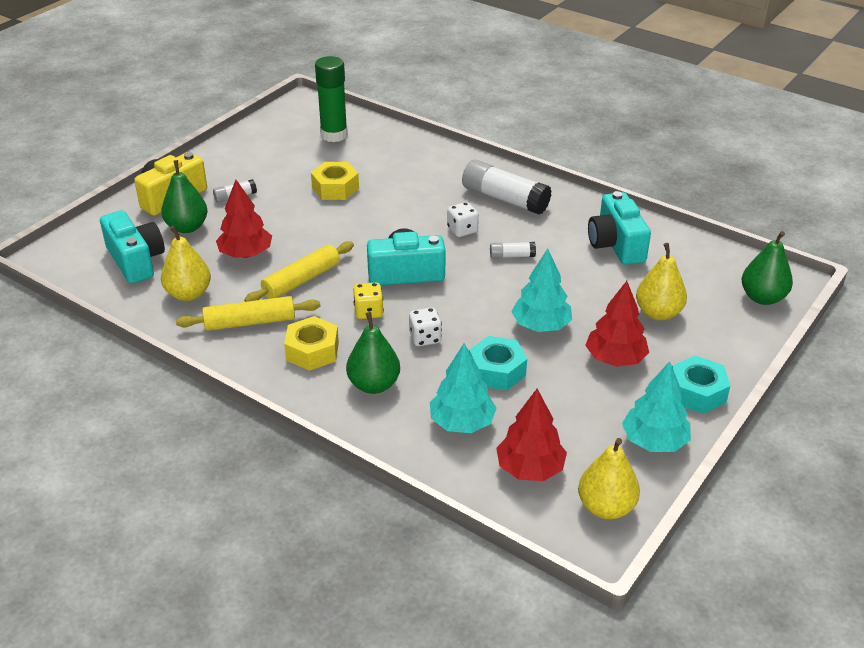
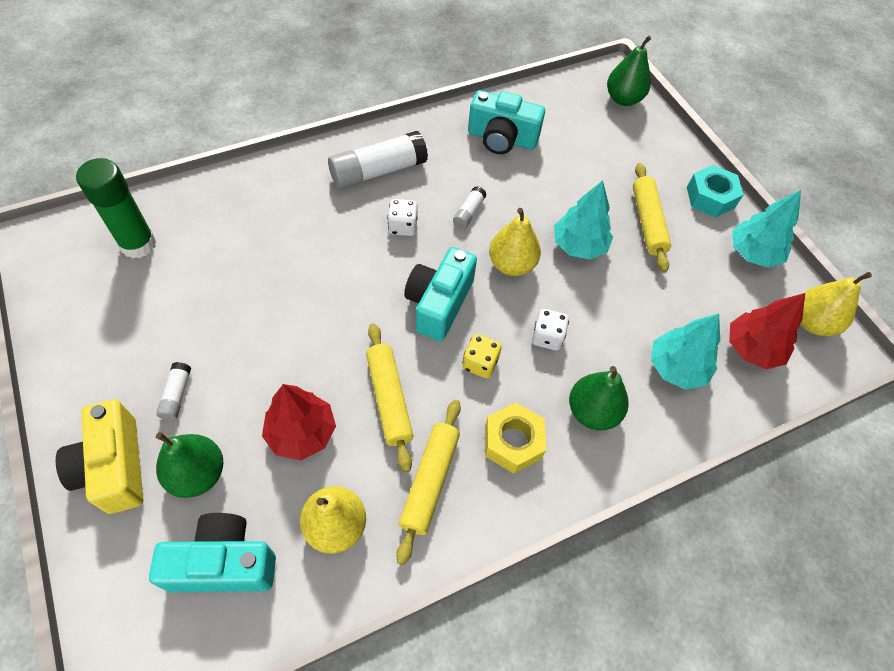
camera: 65 degrees left, 20 degrees up
yellow nut [311,162,359,200] -> none
turquoise nut [469,336,527,390] -> none
red tree [585,281,649,367] -> yellow rolling pin [633,163,671,273]
yellow pear [636,243,687,320] -> yellow pear moved to [489,208,541,276]

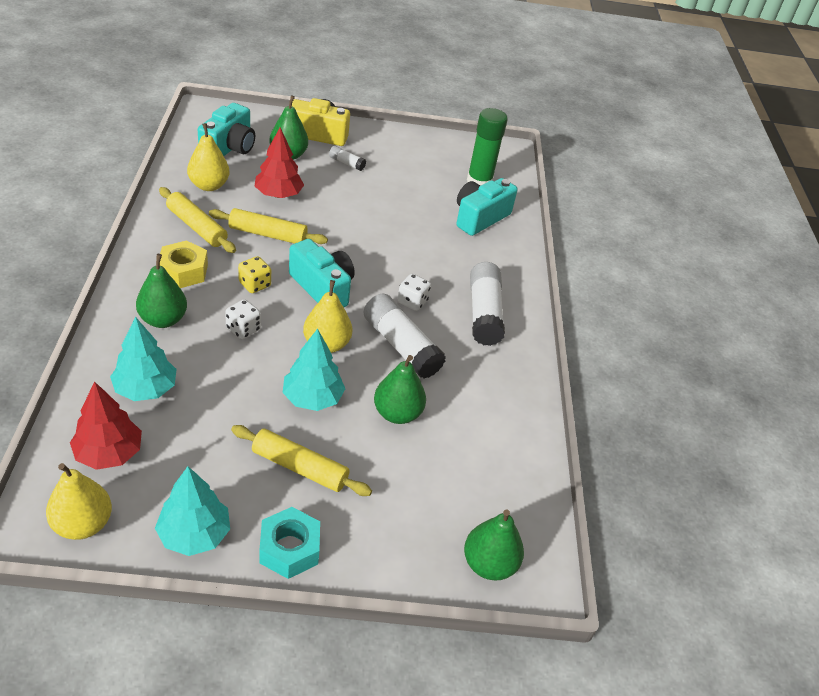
camera: 115 degrees right, 15 degrees down
white glue stick [453,186,486,229] -> white glue stick [363,293,446,378], size x2.10
turquoise camera [468,90,545,154] -> turquoise camera moved to [456,178,518,236]
none -> green pear [374,355,426,424]

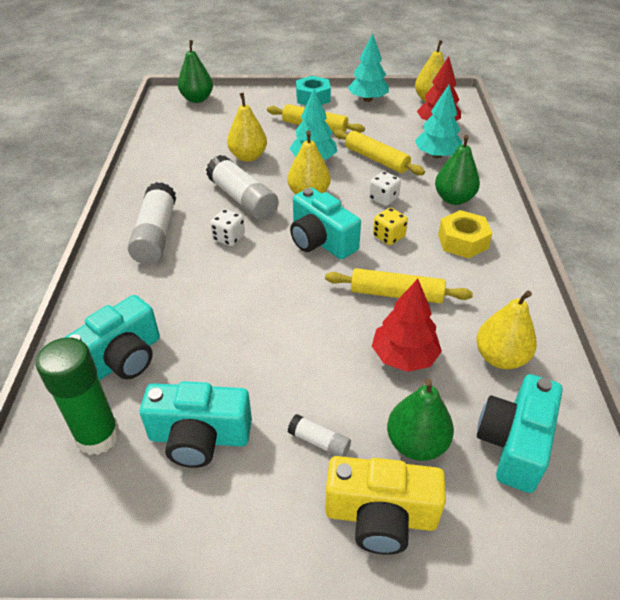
camera: 175 degrees left, 0 degrees up
yellow rolling pin [159,187,236,253] -> yellow rolling pin moved to [334,129,425,175]
green pear [374,355,426,424] -> yellow pear [227,93,267,162]
none -> turquoise camera [140,381,252,468]

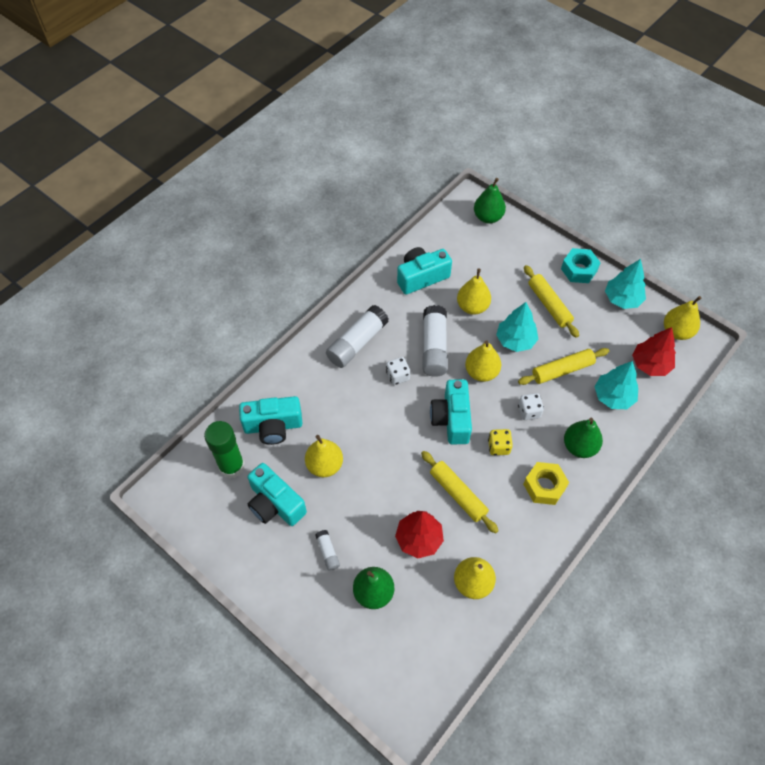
camera: 40 degrees right, 15 degrees up
yellow camera [325,456,446,555] -> none
yellow rolling pin [334,129,425,175] -> yellow rolling pin turned 75 degrees clockwise [518,348,609,385]
turquoise camera [477,374,563,493] -> turquoise camera moved to [397,247,452,294]
none -> yellow pear [305,435,343,477]

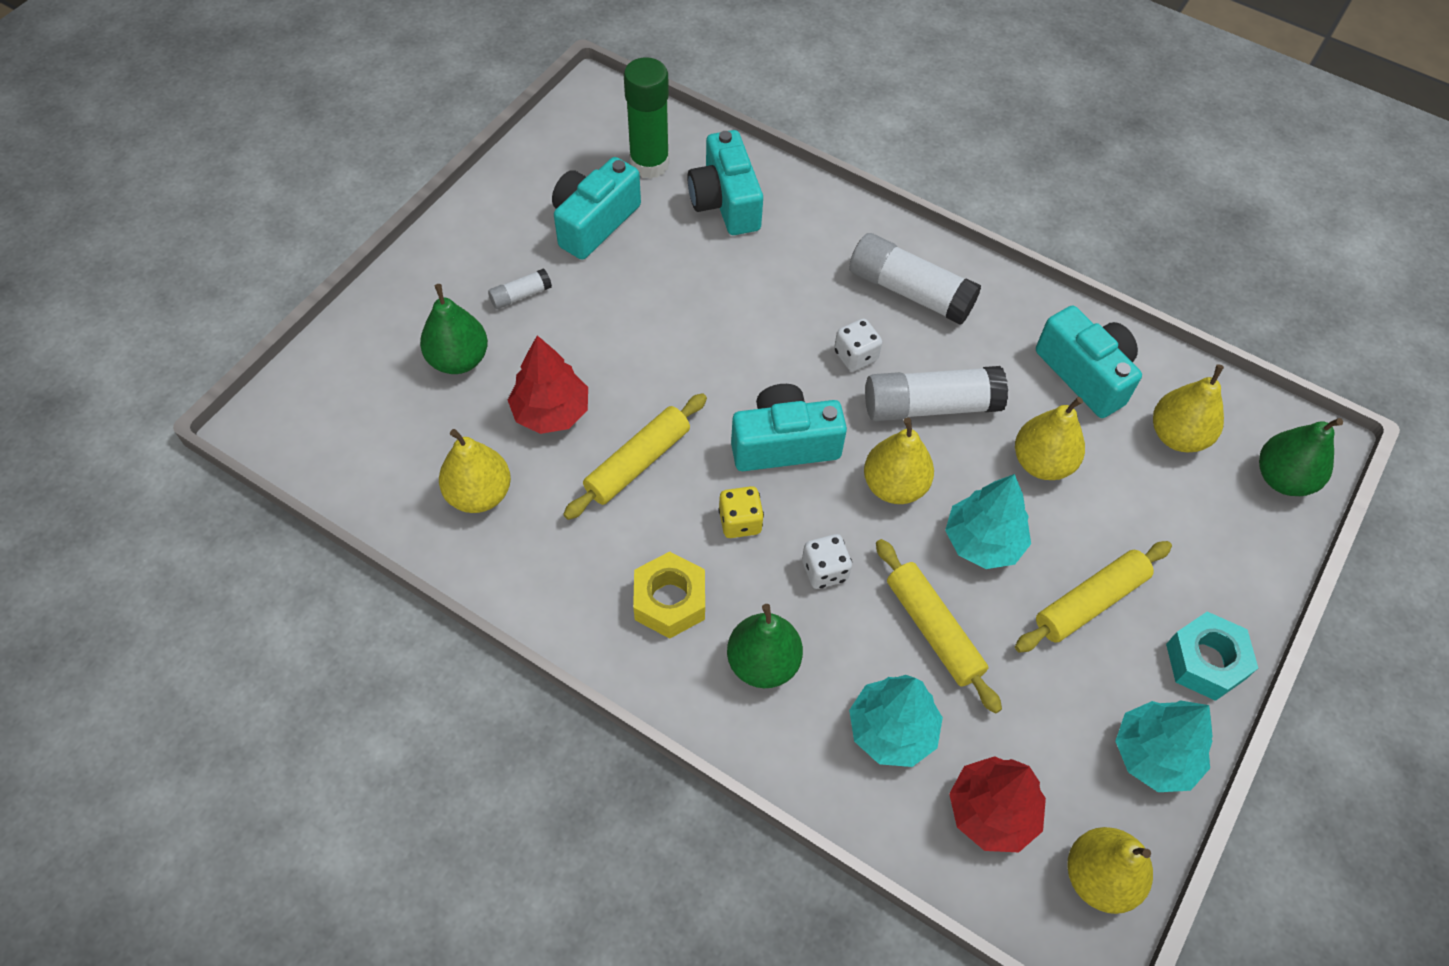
camera: 80 degrees right, 0 degrees up
yellow pear [305,435,343,477] -> yellow pear moved to [1153,364,1224,452]

